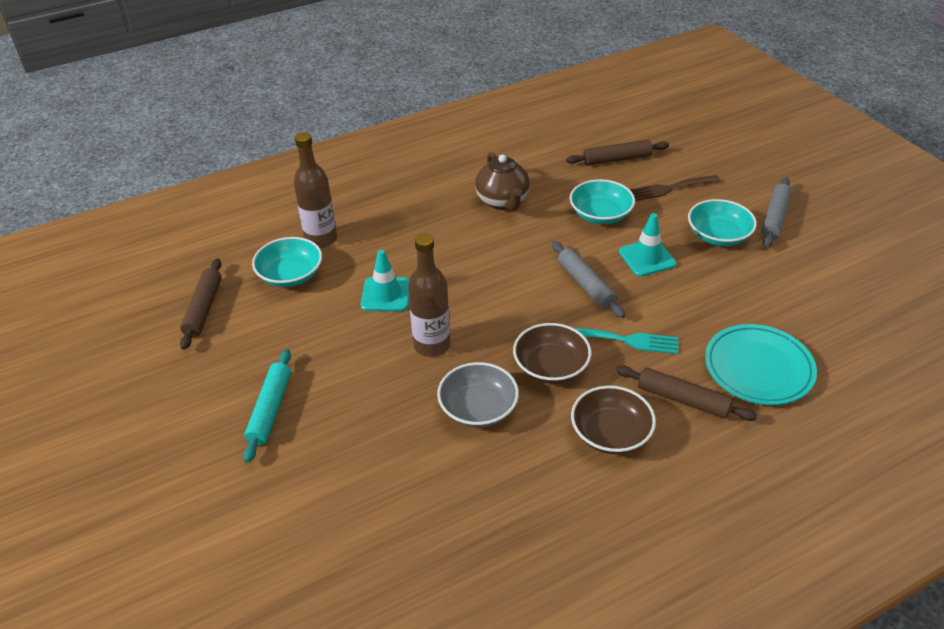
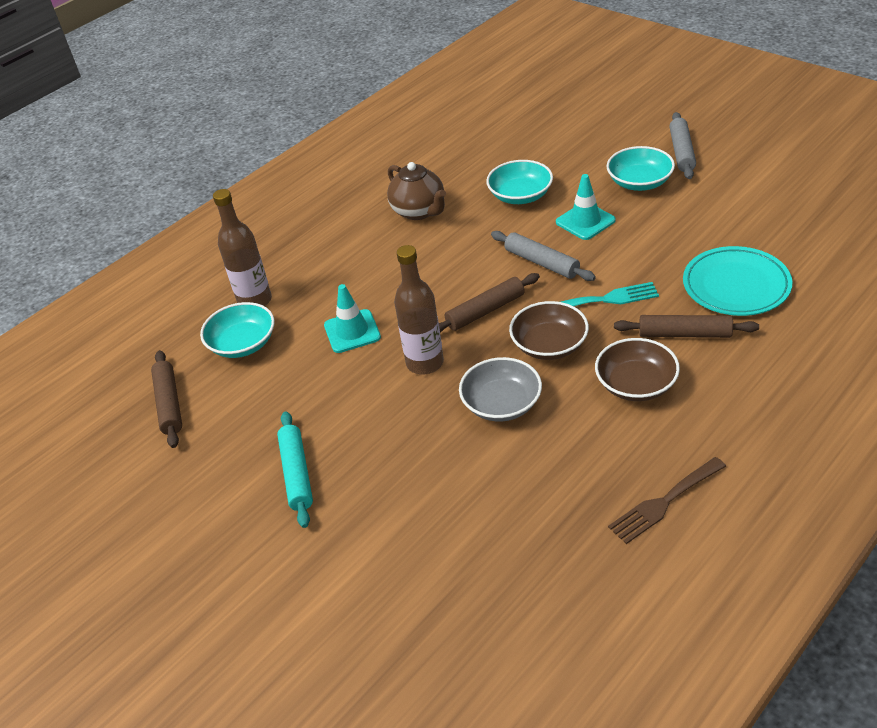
camera: 15 degrees left, 0 degrees up
brown rolling pin [566,140,669,166] -> brown rolling pin moved to [439,273,540,333]
brown fork [630,175,721,201] -> brown fork moved to [608,457,726,544]

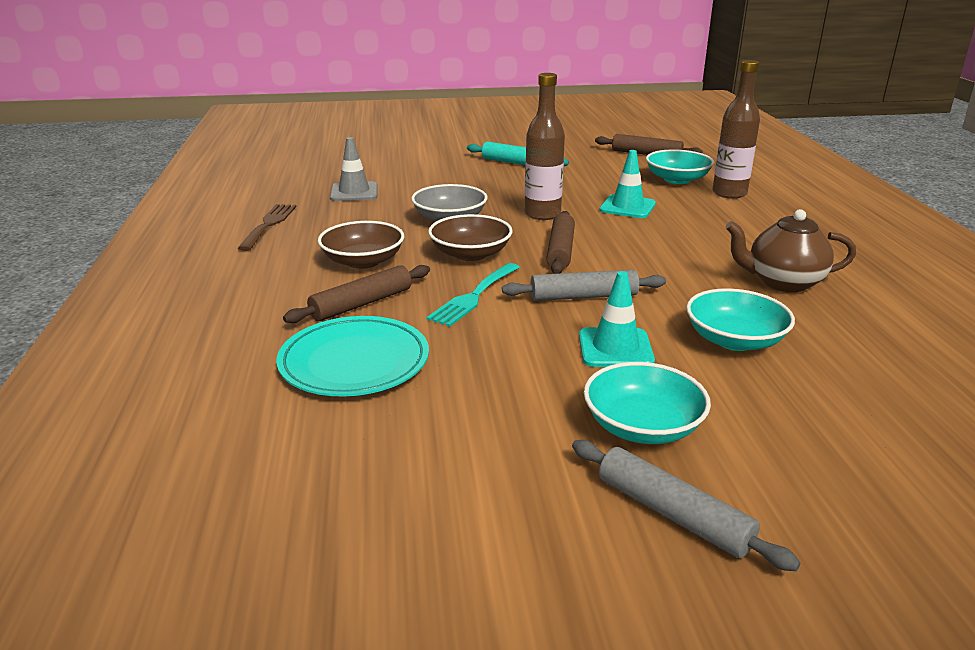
camera: 125 degrees right, 15 degrees down
none -> grey traffic cone [330,137,378,201]

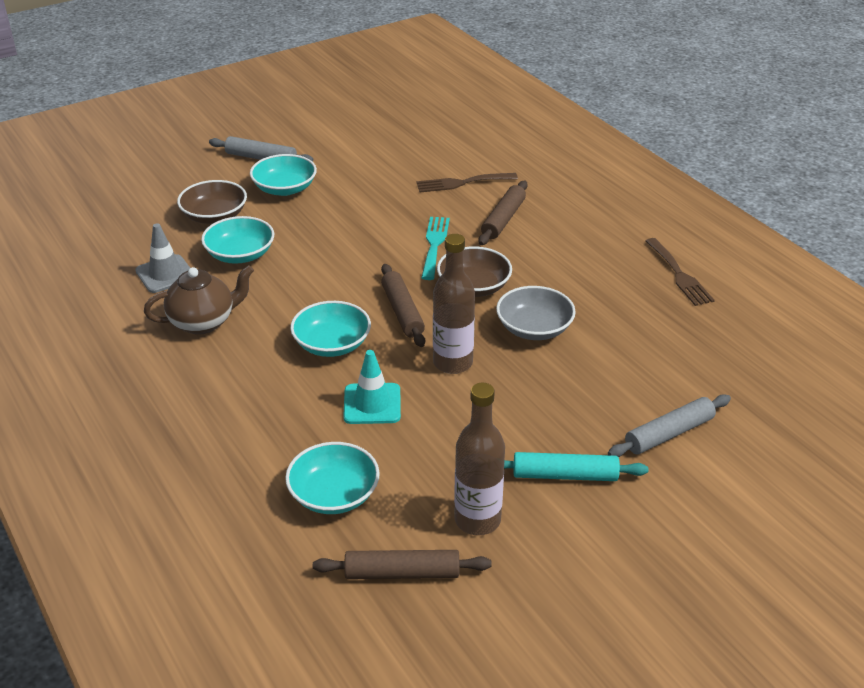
camera: 155 degrees right, 10 degrees up
turquoise plate [276,316,429,397] -> brown fork [416,173,518,193]
brown bowl [318,221,404,269] -> brown bowl moved to [177,180,247,224]
grey traffic cone [330,137,378,201] -> grey traffic cone moved to [135,223,190,293]
grey rolling pin [502,270,666,301] -> grey rolling pin moved to [608,394,731,457]
turquoise traffic cone [579,271,655,367] -> none
brown bottle [712,60,760,199] -> brown bottle moved to [454,383,505,535]
none -> turquoise bowl [290,301,371,357]

